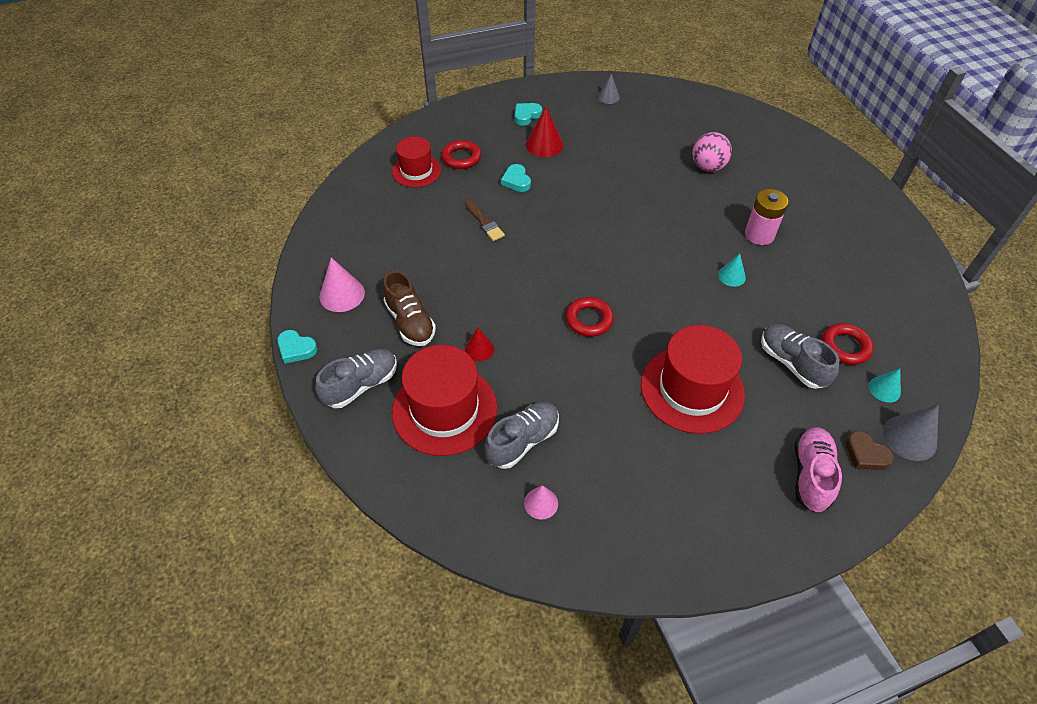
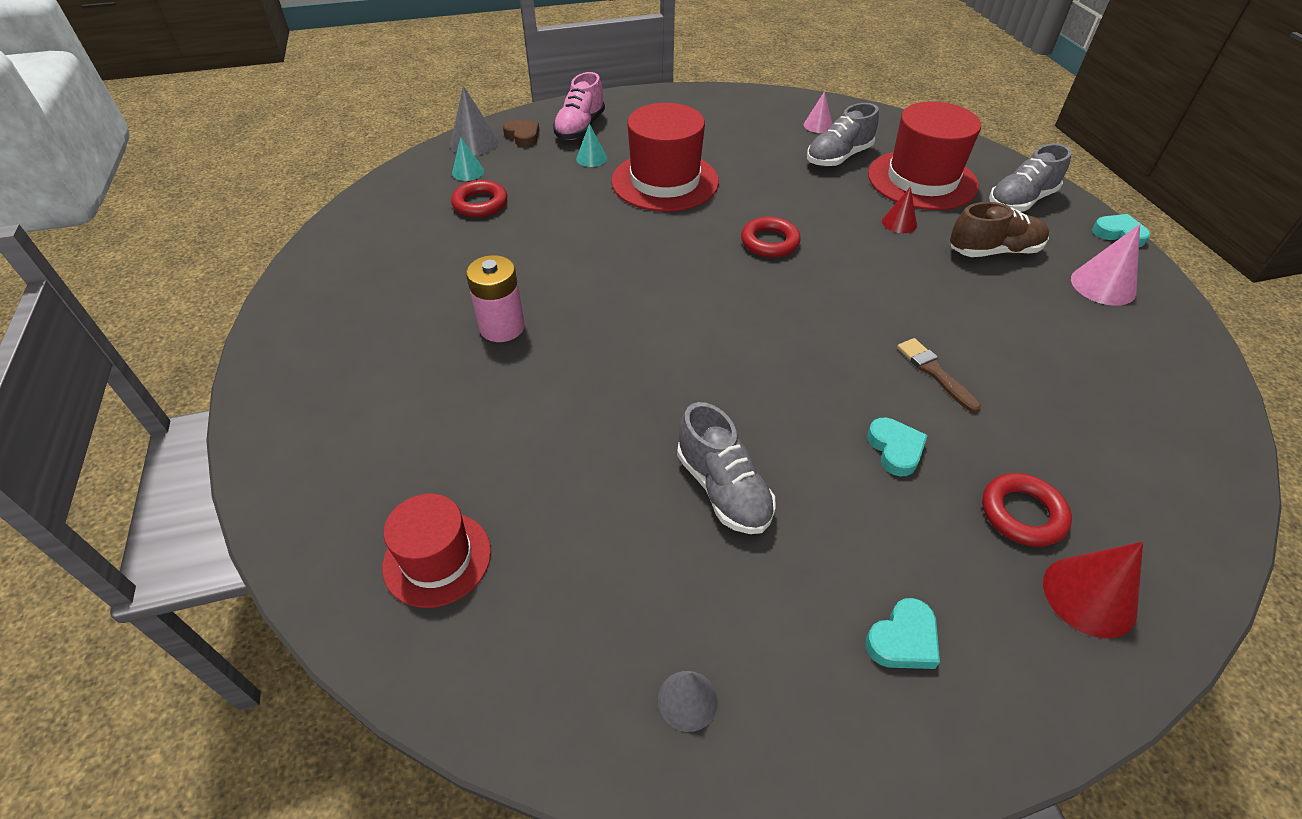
camera: 175 degrees left, 5 degrees down
brown shoe [383,270,436,346] -> brown shoe turned 105 degrees clockwise [950,202,1049,257]
red hat [392,137,441,187] -> red hat moved to [382,493,491,608]
red cone [526,107,563,157] -> red cone moved to [1043,542,1143,638]
pink ball [692,132,732,172] -> none
turquoise cone [718,254,746,287] -> turquoise cone moved to [576,123,607,167]
grey shoe [761,324,840,389] -> grey shoe moved to [677,402,776,534]

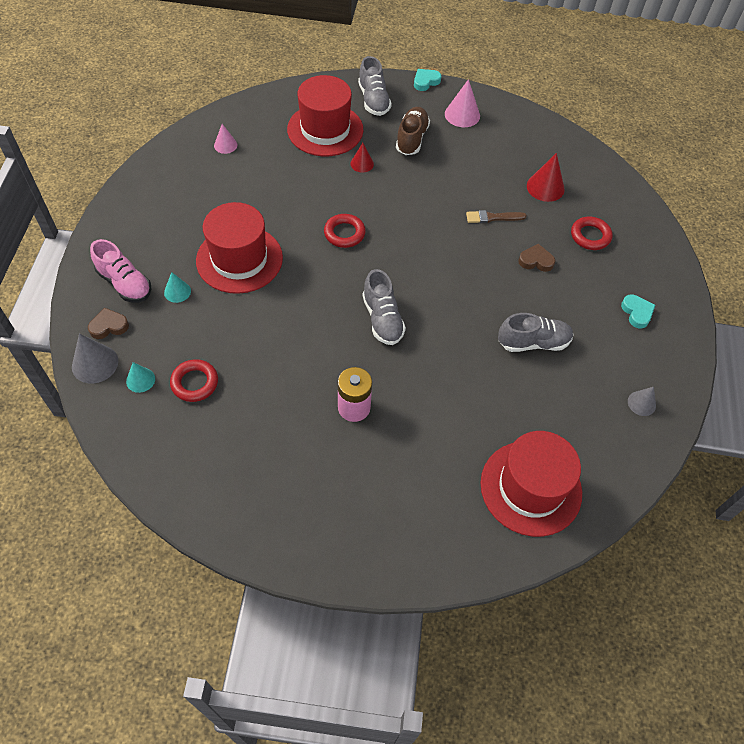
camera: 70 degrees left, 10 degrees up
red hat [382,493,491,608] -> red hat [481,431,582,537], size x1.65
grey shoe [807,103,879,167] -> grey shoe moved to [363,269,406,345]
turquoise heart [867,418,928,476] -> brown heart [518,244,555,272]
red cone [1043,542,1143,638] -> red cone moved to [527,153,565,202]

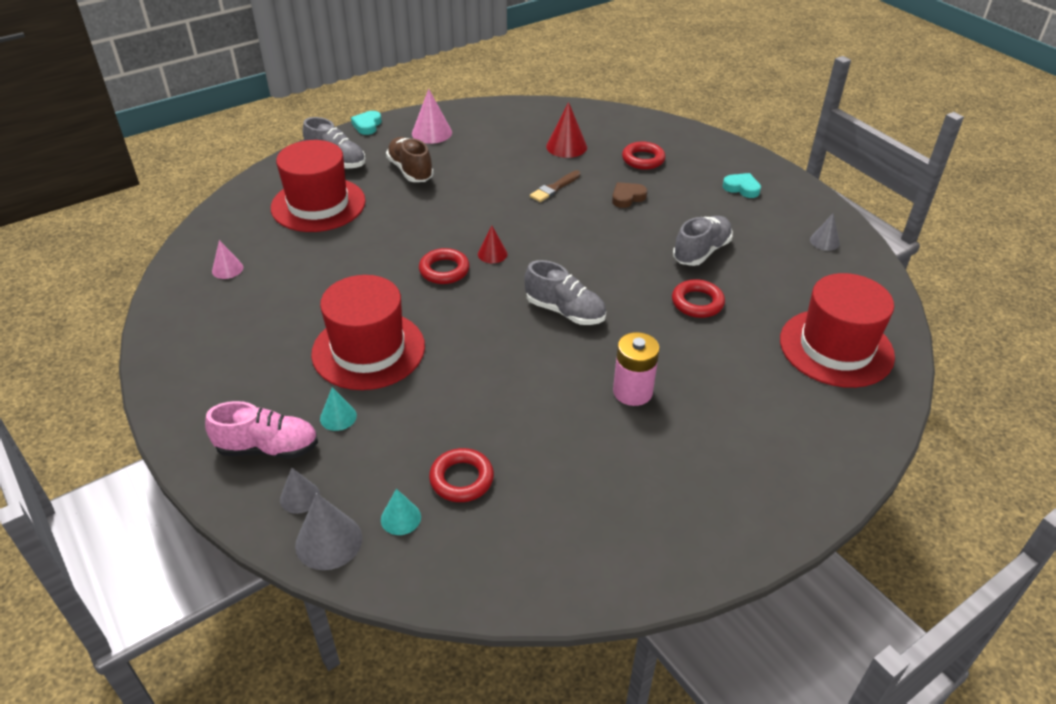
camera: 40 degrees left, 15 degrees down
brown heart [88,308,129,339] -> grey cone [280,468,320,514]
red cone [350,143,374,172] -> red cone moved to [478,225,507,263]
none -> red ring [672,279,725,318]

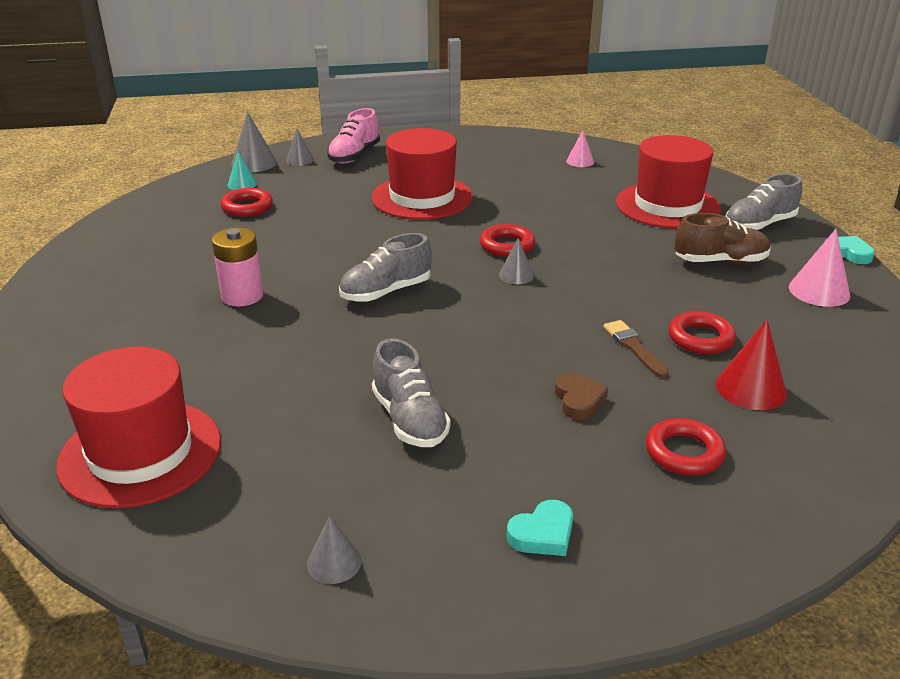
camera: 115 degrees right, 10 degrees down
turquoise cone [320,387,357,431] -> none
red cone [478,225,507,263] -> grey cone [499,238,534,284]
red ring [672,279,725,318] -> red ring moved to [668,311,736,354]

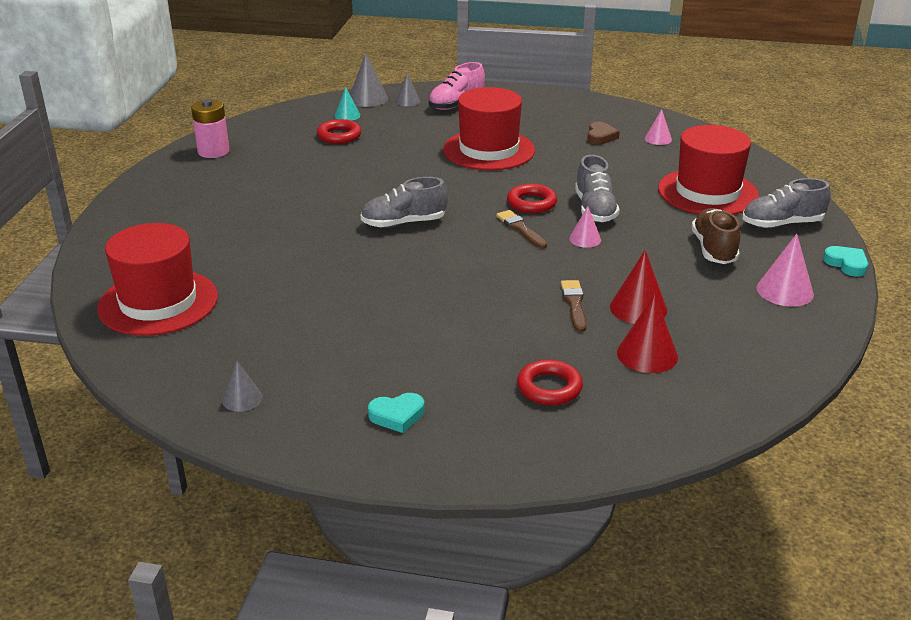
camera: 20 degrees right, 0 degrees up
pink battery [212,228,263,306] -> pink battery moved to [191,99,229,158]
grey shoe [372,338,451,447] -> grey shoe moved to [575,155,620,222]
grey cone [499,238,534,284] -> brown brush [496,210,547,249]
brown heart [555,373,608,420] -> brown heart moved to [587,122,620,145]
red ring [668,311,736,354] -> red cone [610,250,667,324]
brown shoe [674,213,771,264] -> brown shoe turned 105 degrees counterclockwise [691,208,741,264]
none -> pink cone [569,206,601,248]

